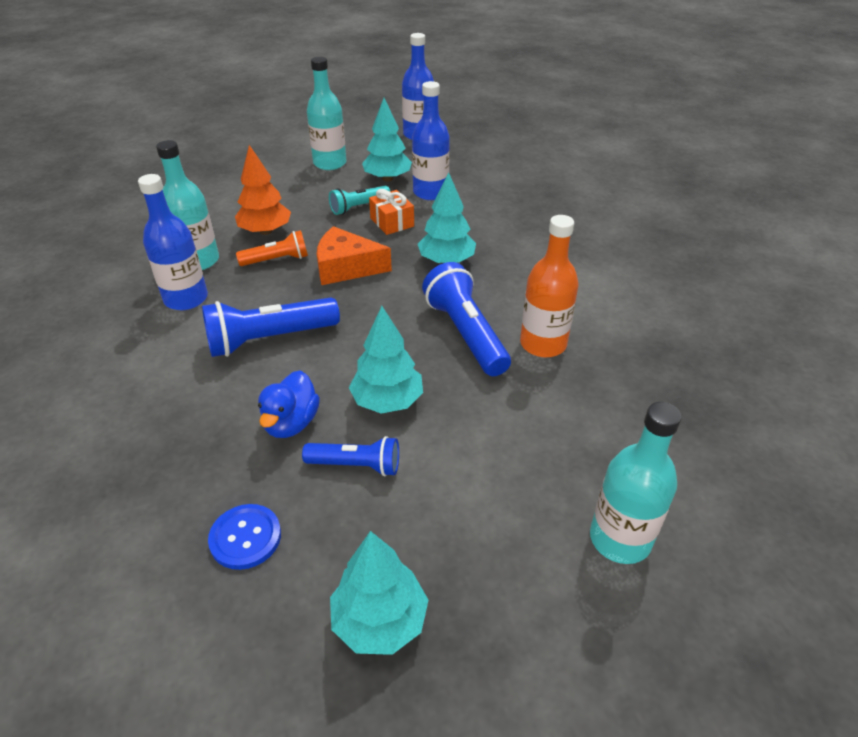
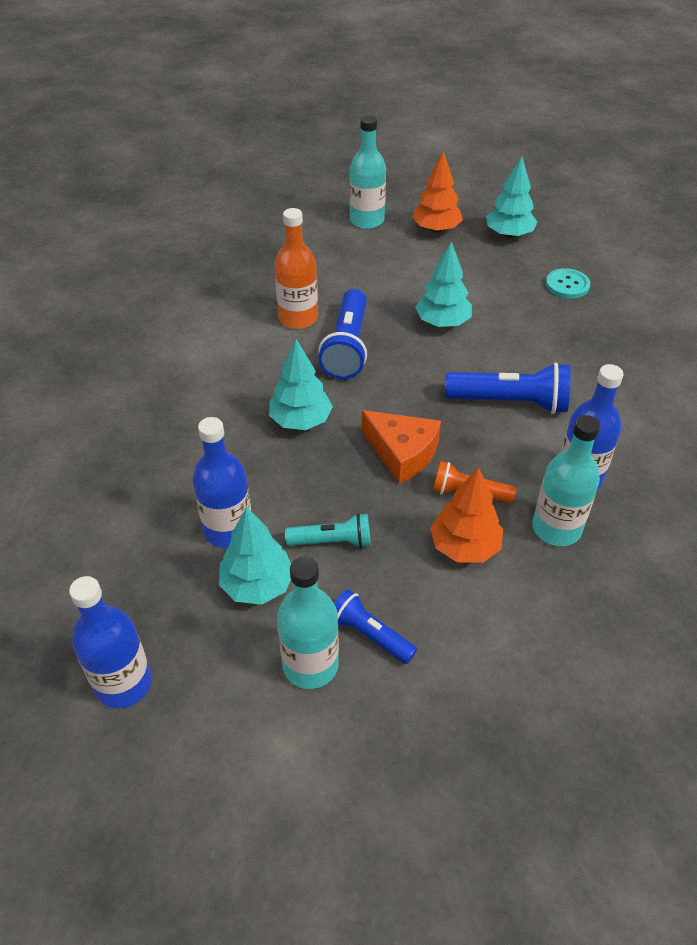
camera: 150 degrees left, 5 degrees up
blue button [208,504,281,570] -> turquoise button [546,268,590,299]
blue duck [258,370,320,438] -> none
blue flashlight [302,436,399,476] -> blue flashlight moved to [334,589,417,664]
orange gift [369,189,414,235] -> none
none -> orange tree [412,151,463,233]

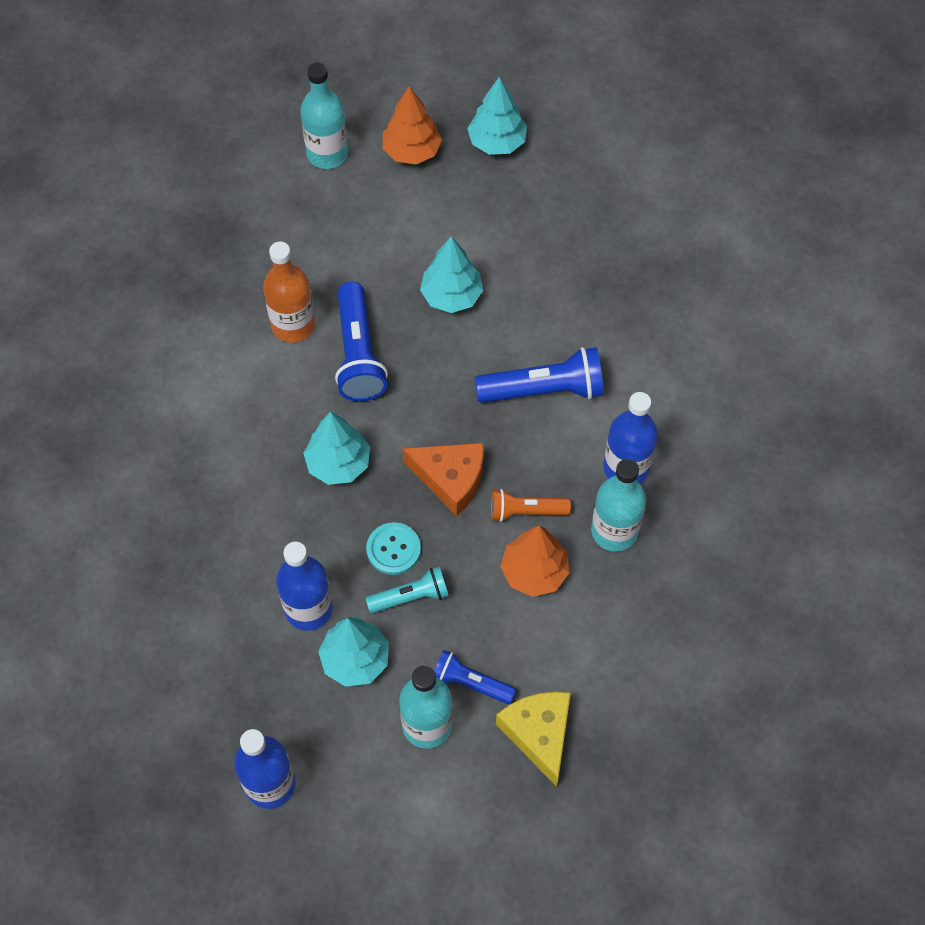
camera: 15 degrees left, 15 degrees up
turquoise button [546,268,590,299] -> turquoise button moved to [366,522,421,575]
none -> yellow cheese [496,692,571,787]

